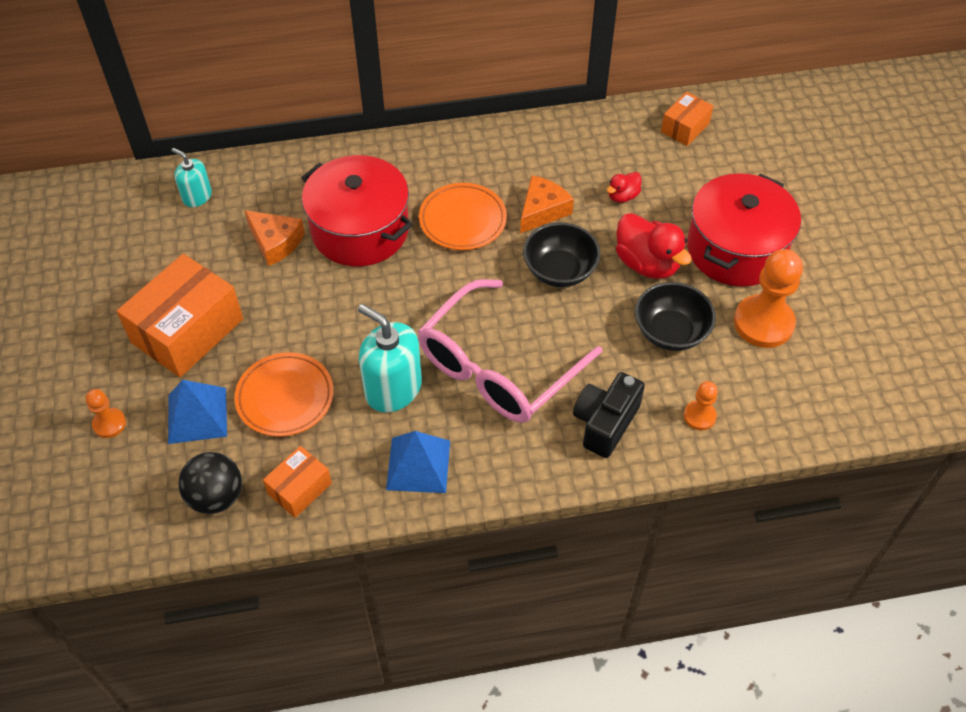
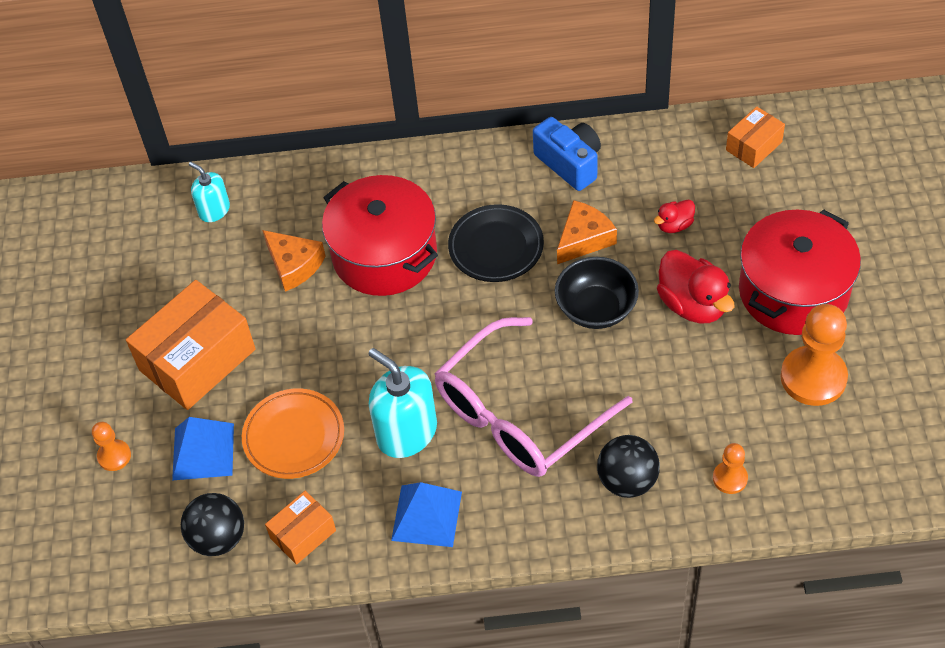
camera: 10 degrees right, 0 degrees up
orange plate [419,183,507,250] -> black plate [448,204,544,282]
black camera [573,372,645,458] -> black ball [597,435,660,498]
black bowl [635,282,716,351] -> none
none -> blue camera [533,117,601,191]

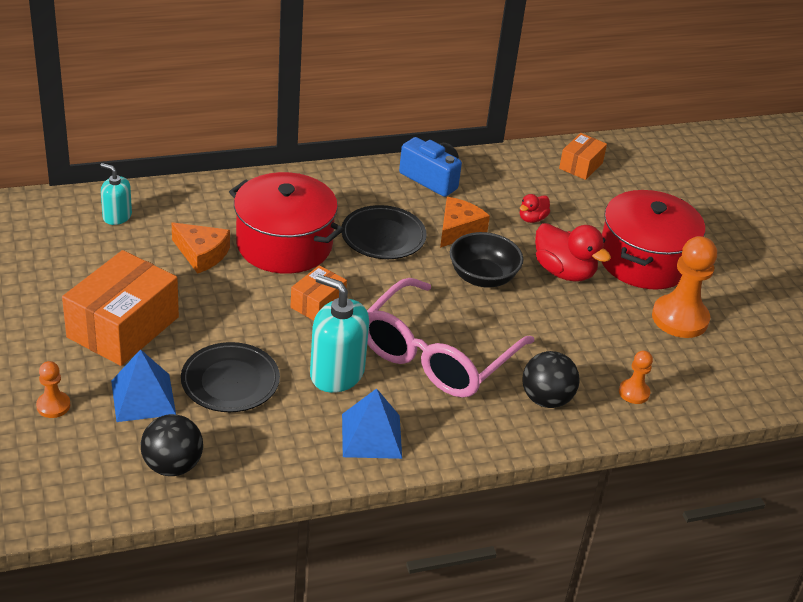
camera: 20 degrees left, 15 degrees down
orange plate [242,388,344,479] -> black plate [181,342,280,412]
orange box [265,491,336,565] -> orange box moved to [290,265,347,321]

